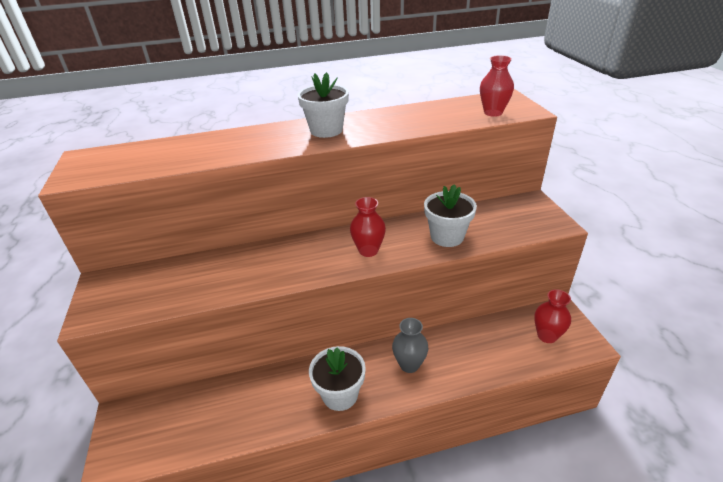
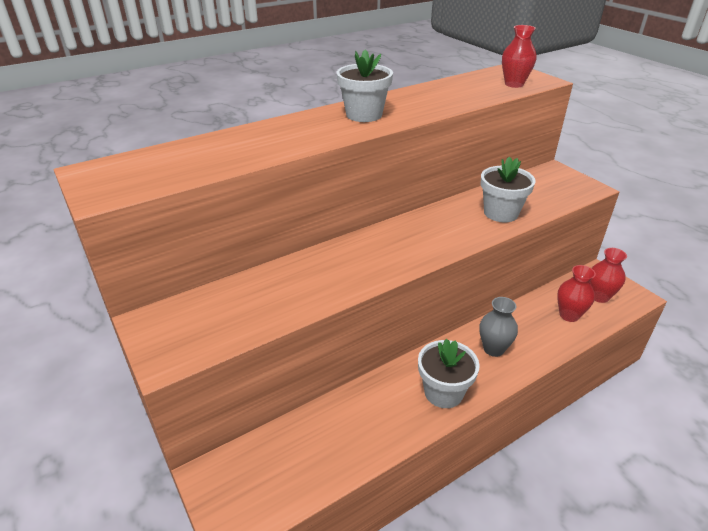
camera: 20 degrees left, 0 degrees up
red vase [350,197,386,257] -> red vase moved to [557,265,596,322]

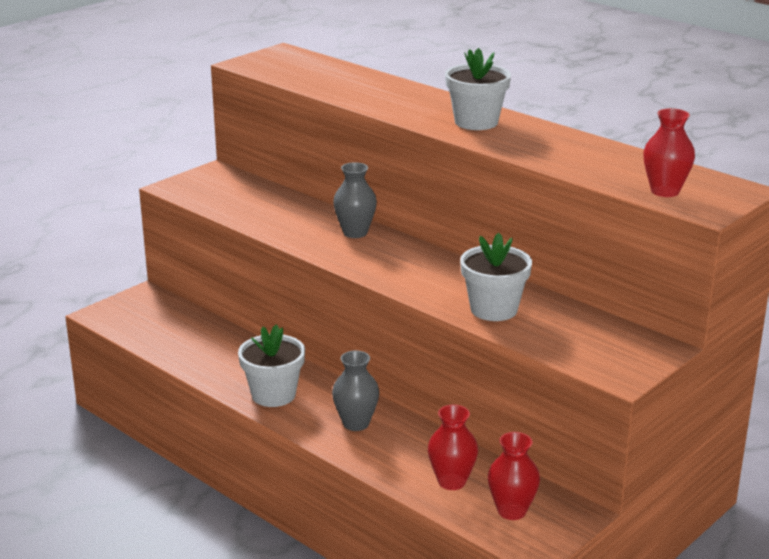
camera: 75 degrees right, 10 degrees down
none -> grey vase [333,162,377,238]

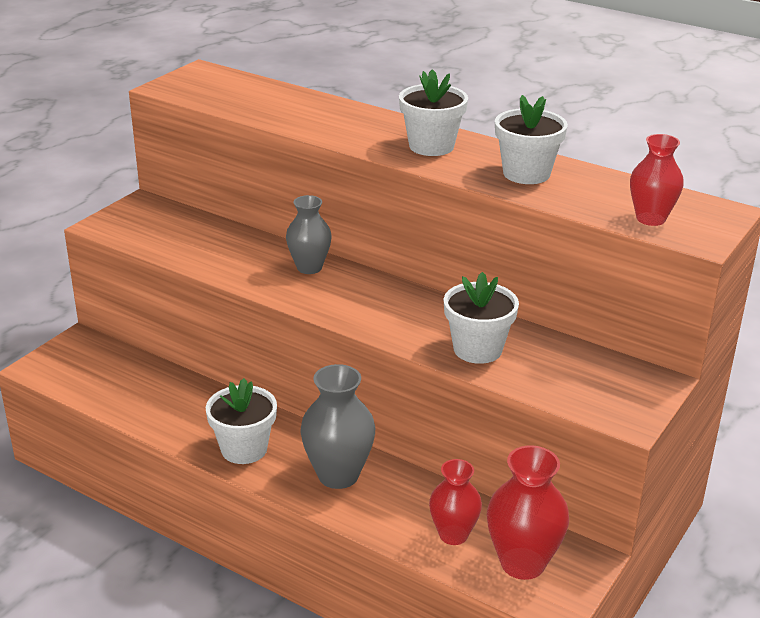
camera: 10 degrees left, 5 degrees up
grey vase [332,351,379,431] -> grey vase [300,364,375,489], size x1.50
red vase [488,432,540,520] -> red vase [487,445,569,580], size x1.50
none -> white flower pot [495,95,568,184]

